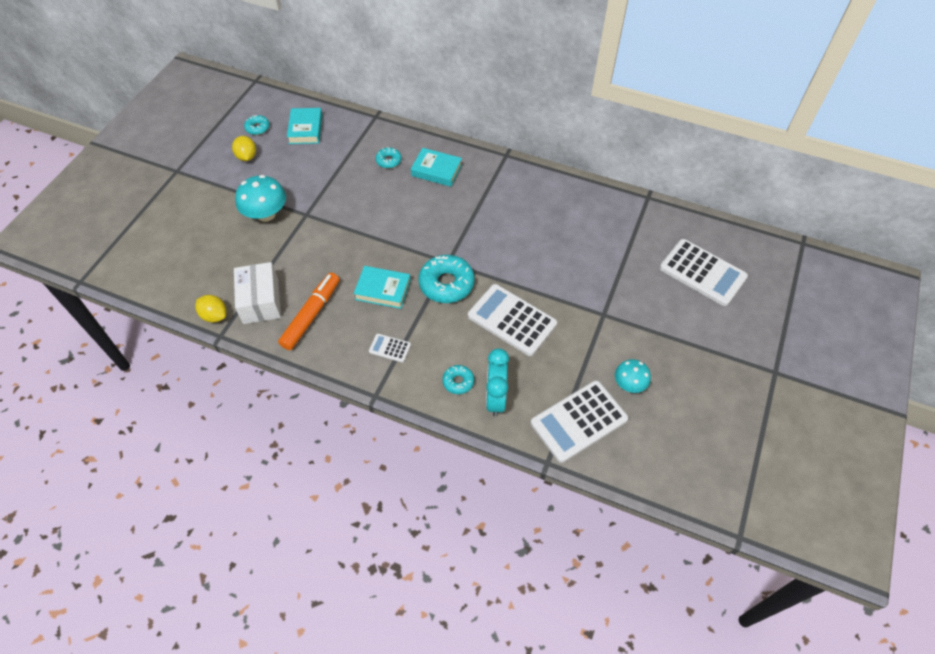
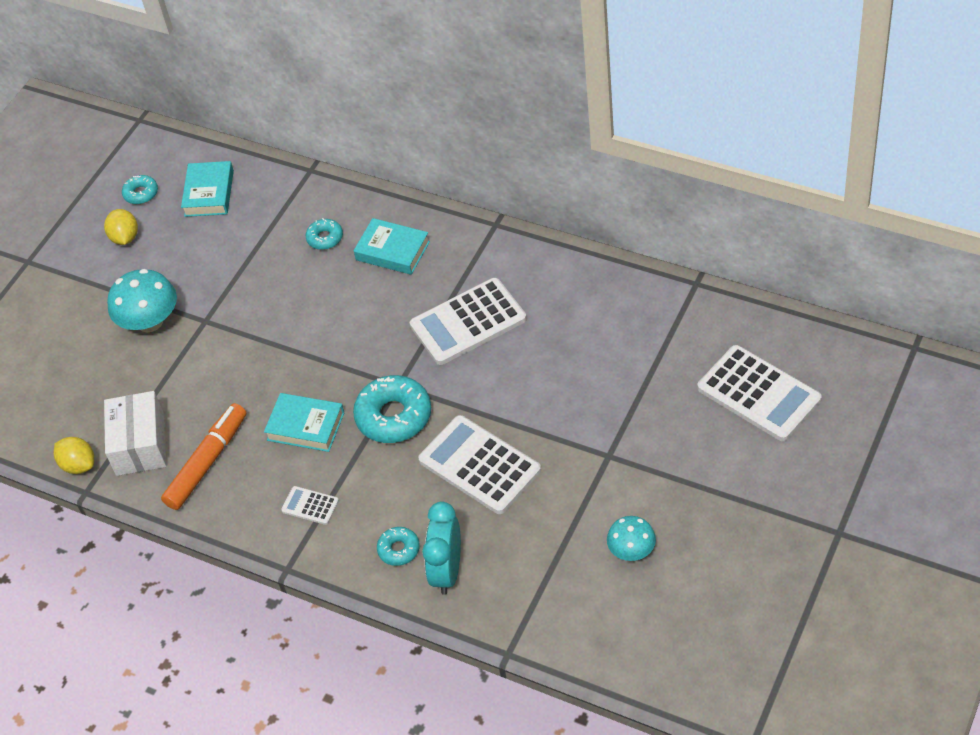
camera: 10 degrees right, 5 degrees down
white calculator [531,380,628,463] -> white calculator moved to [410,278,527,365]

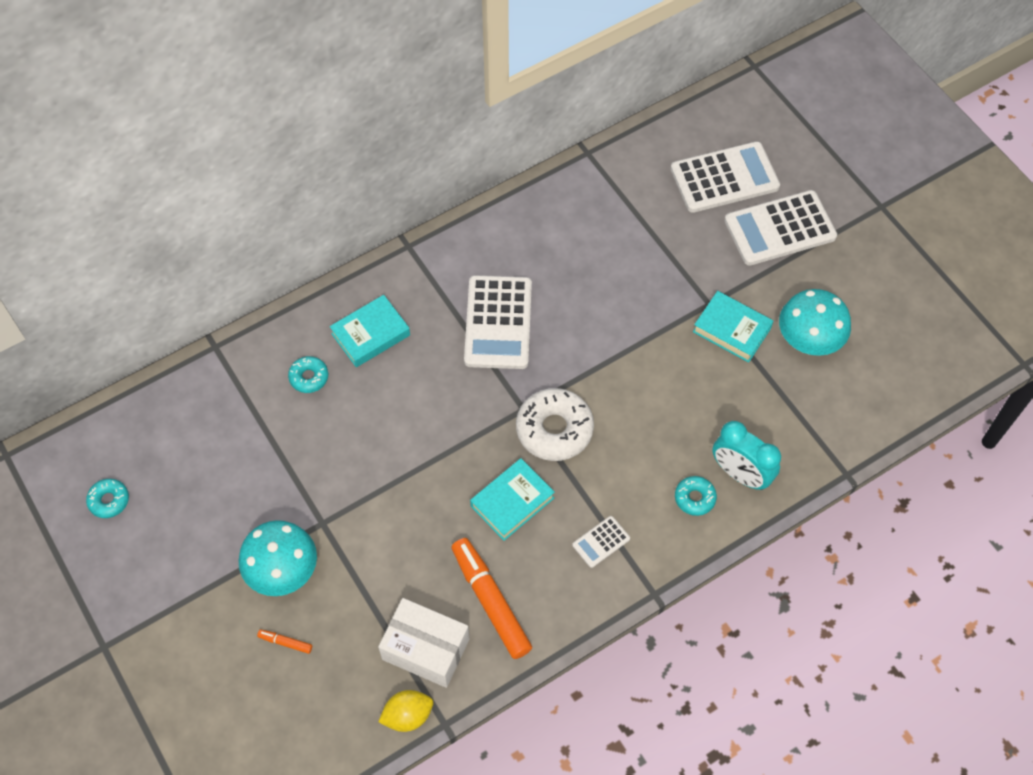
camera: 65 degrees left, 10 degrees up
yellow lemon [104,209,138,245] -> none
turquoise book [181,161,234,217] -> turquoise book moved to [693,291,773,363]
turquoise donut [353,375,431,443] -> white donut [516,388,594,461]
white calculator [418,415,541,514] -> white calculator moved to [724,190,837,266]
turquoise mushroom [607,516,656,561] -> turquoise mushroom [779,289,851,356], size x1.62
none -> orange marker [257,629,312,654]

